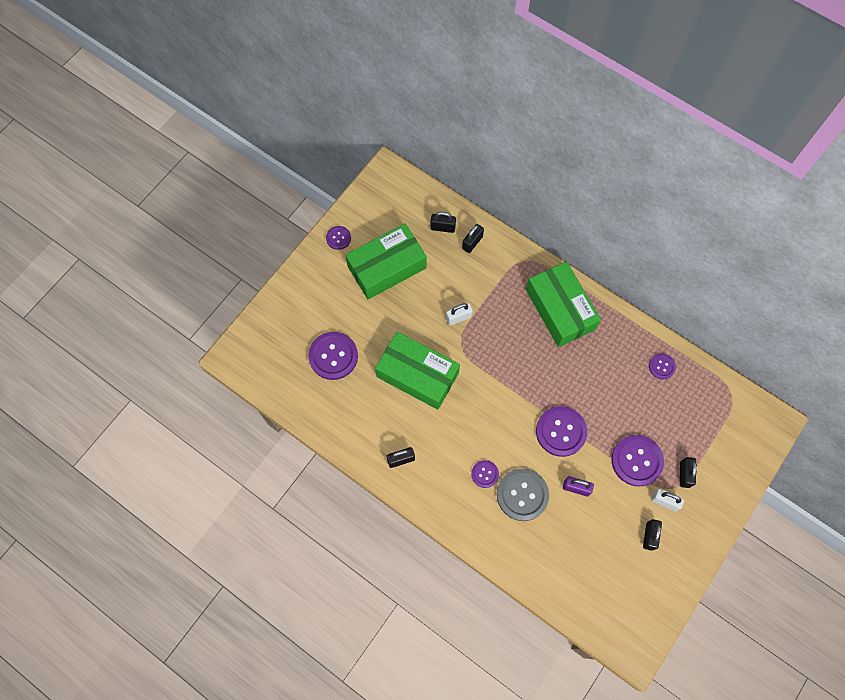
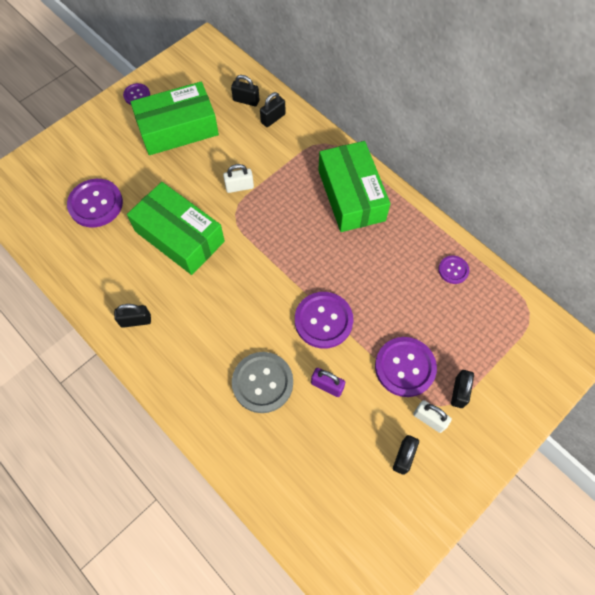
camera: 10 degrees right, 5 degrees down
purple button [471,460,499,488] -> none

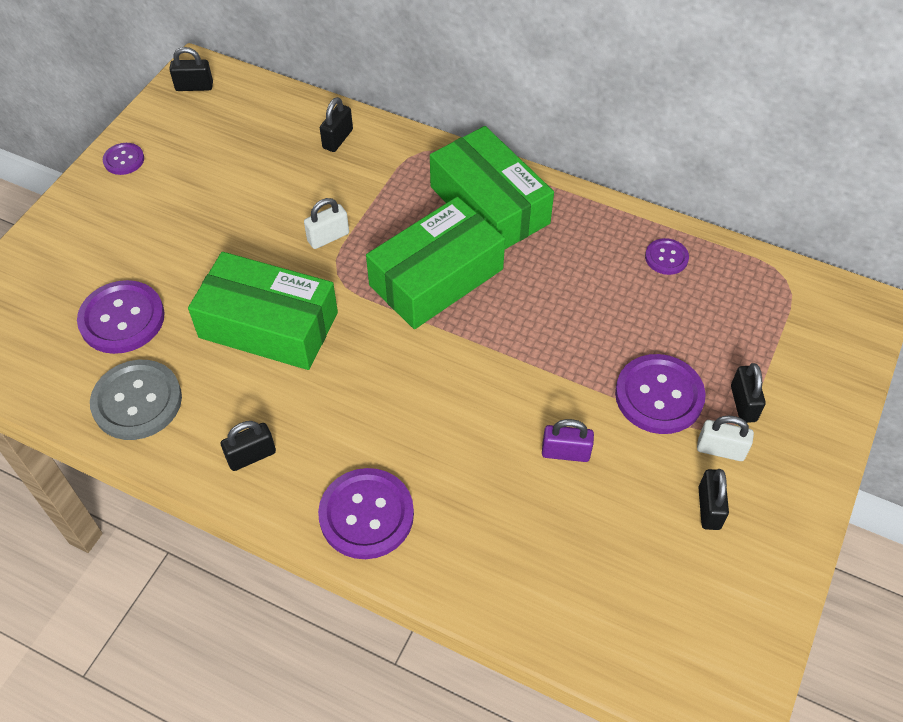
camera: 20 degrees left, 10 degrees down
green box [130,82,219,155] -> green box moved to [366,197,505,329]
black padlock [231,75,259,106] -> black padlock moved to [169,47,213,91]
grey button [232,352,293,413] -> grey button moved to [90,360,182,440]
purple button [295,292,353,349] -> purple button moved to [318,468,414,559]

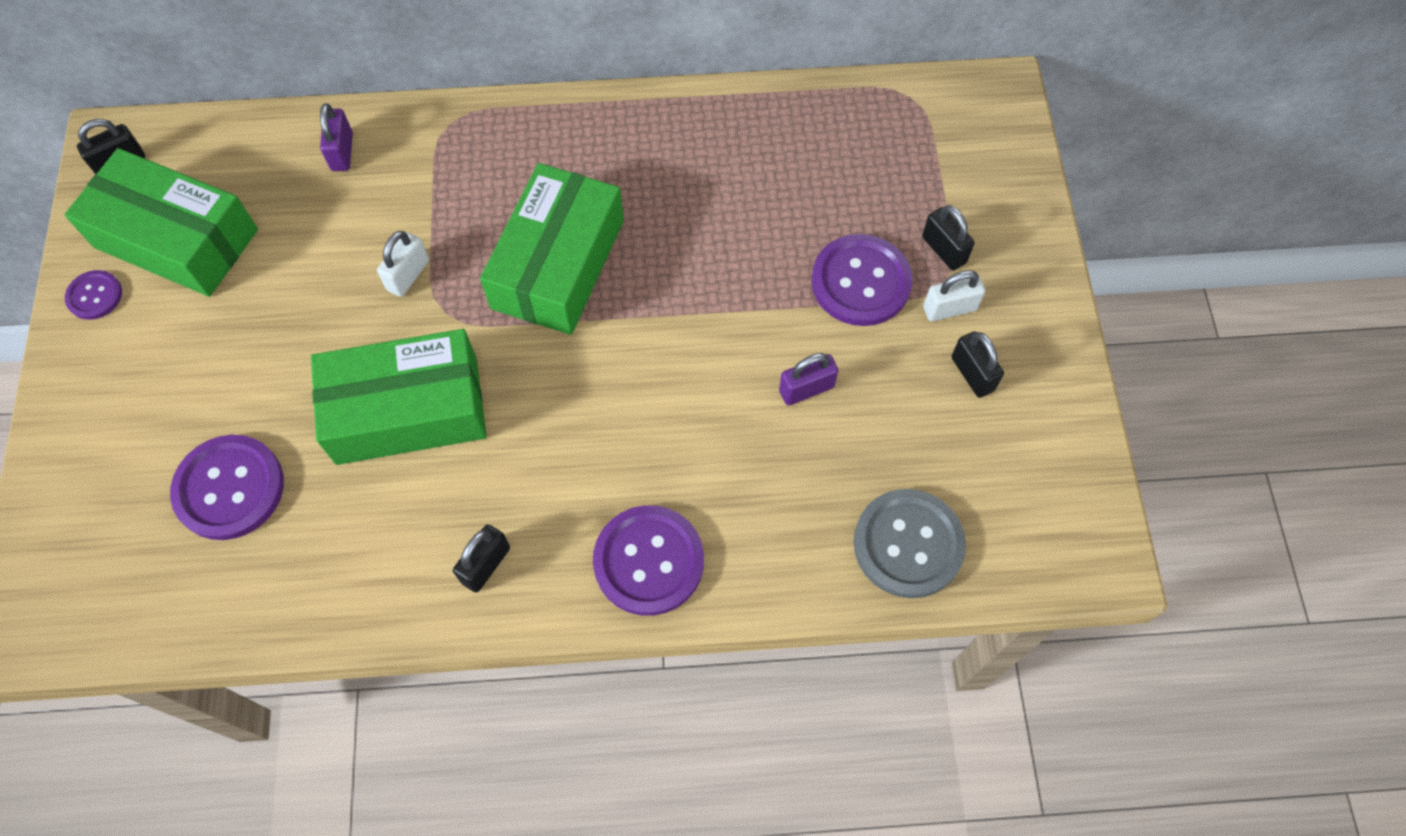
camera: 30 degrees left, 10 degrees up
grey button [90,360,182,440] -> grey button moved to [854,489,966,598]
black padlock [320,97,353,152] -> purple padlock [320,103,353,171]
green box [430,126,554,249] -> green box moved to [64,148,258,297]
purple button [645,238,689,275] -> none

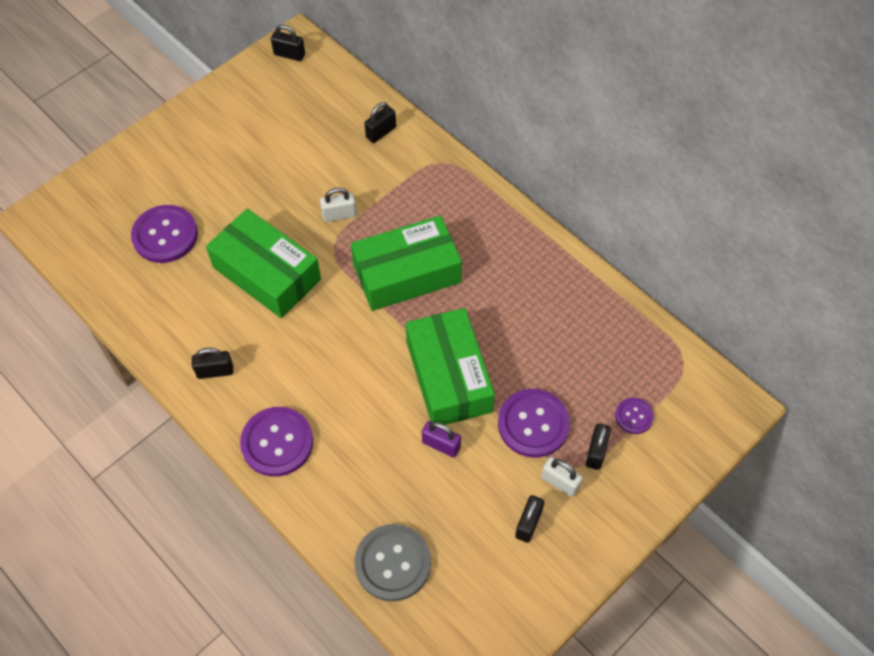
camera: 50 degrees right, 5 degrees down
green box [64,148,258,297] -> green box moved to [406,308,495,425]
purple button [65,270,122,320] -> purple button moved to [615,398,654,434]
purple padlock [320,103,353,171] -> black padlock [365,102,396,143]

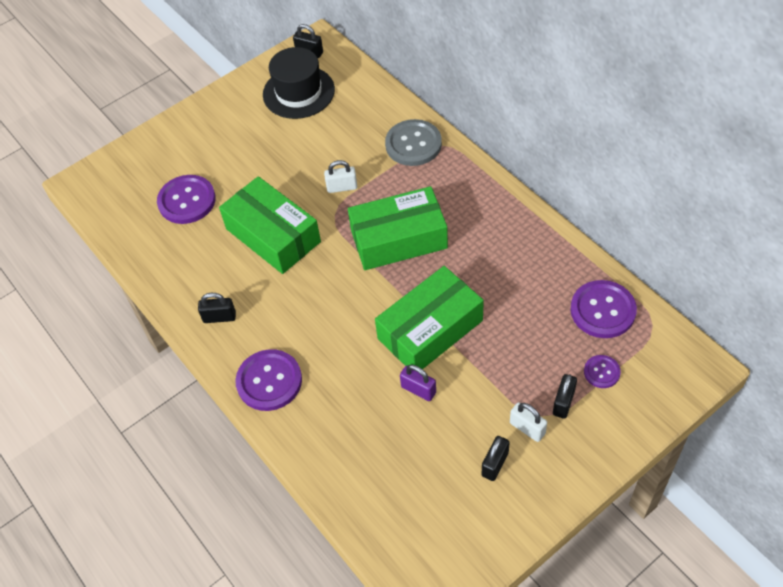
camera: 10 degrees right, 5 degrees down
grey button [354,524,431,601] -> grey button moved to [385,119,442,166]
black padlock [365,102,396,143] -> none
green box [406,308,495,425] -> green box turned 60 degrees clockwise [375,266,484,369]
purple button [498,389,570,458] -> purple button moved to [571,280,637,338]
none -> black hat [263,47,335,119]

